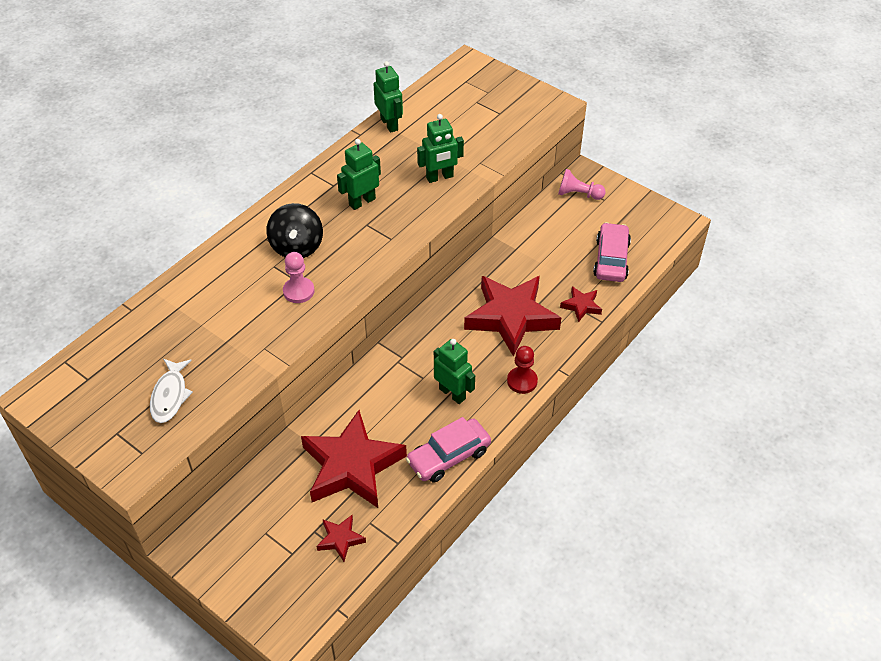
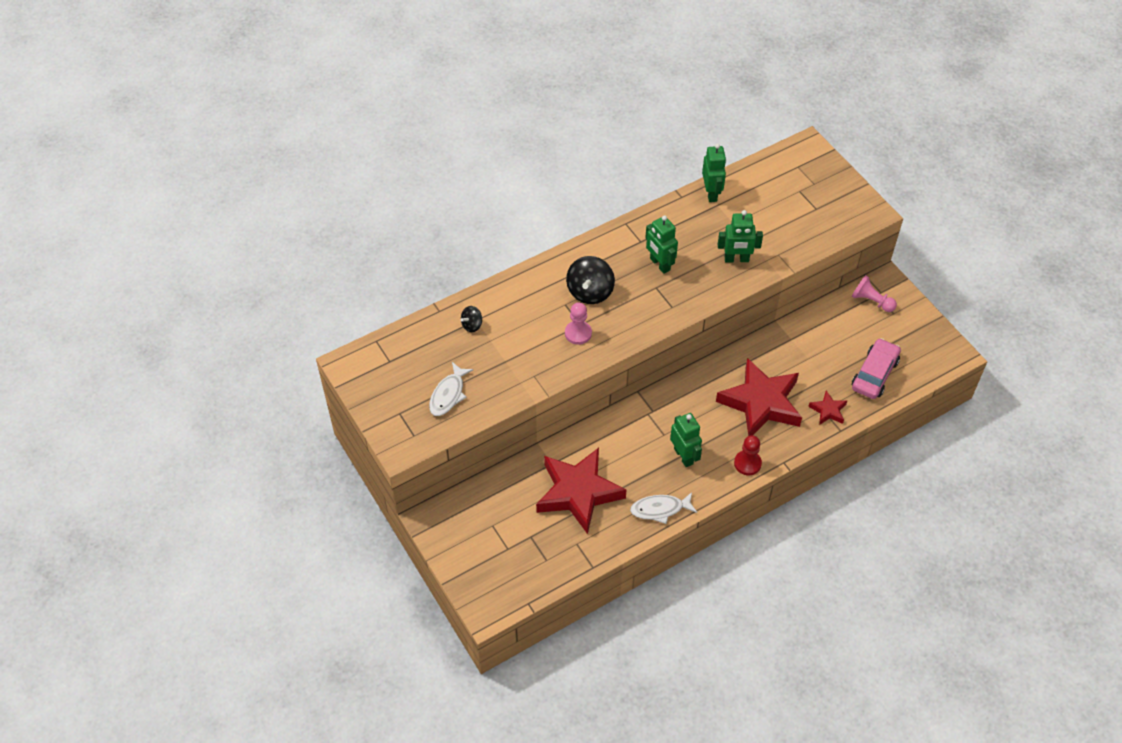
camera: 20 degrees right, 5 degrees up
red star [316,515,366,562] -> none
green robot [337,139,381,210] -> green robot turned 105 degrees counterclockwise [645,215,678,274]
pink car [406,417,491,483] -> white fish [630,492,697,524]
none -> black spinning top [461,306,482,332]

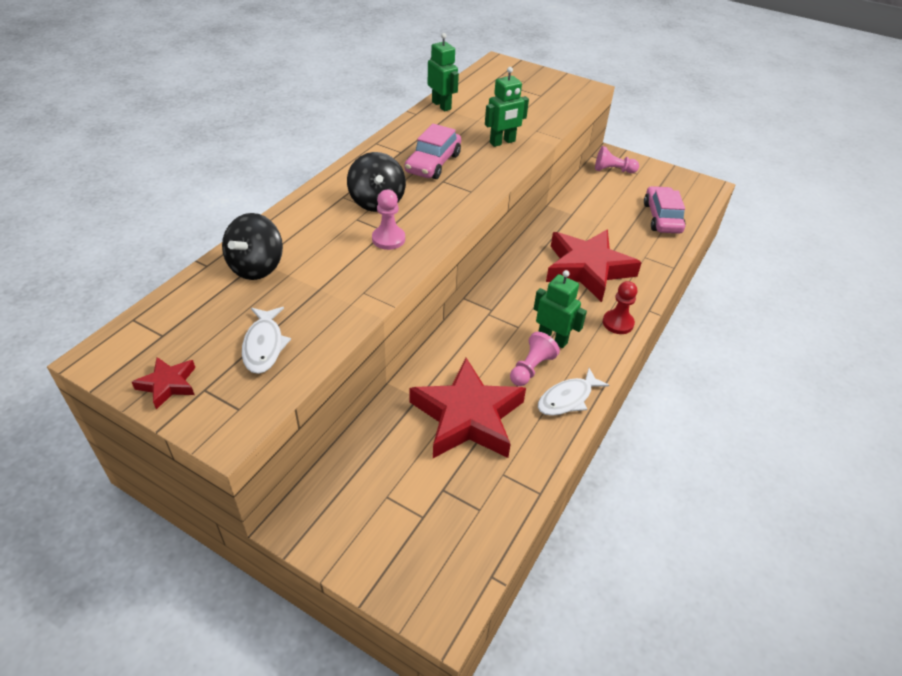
camera: 30 degrees left, 10 degrees down
black spinning top [461,306,482,332] -> black spinning top [222,213,283,280], size x1.87
green robot [645,215,678,274] -> pink car [404,124,461,179]
red star [808,391,847,425] -> red star moved to [132,357,195,409]
none -> pink pawn [510,332,560,386]

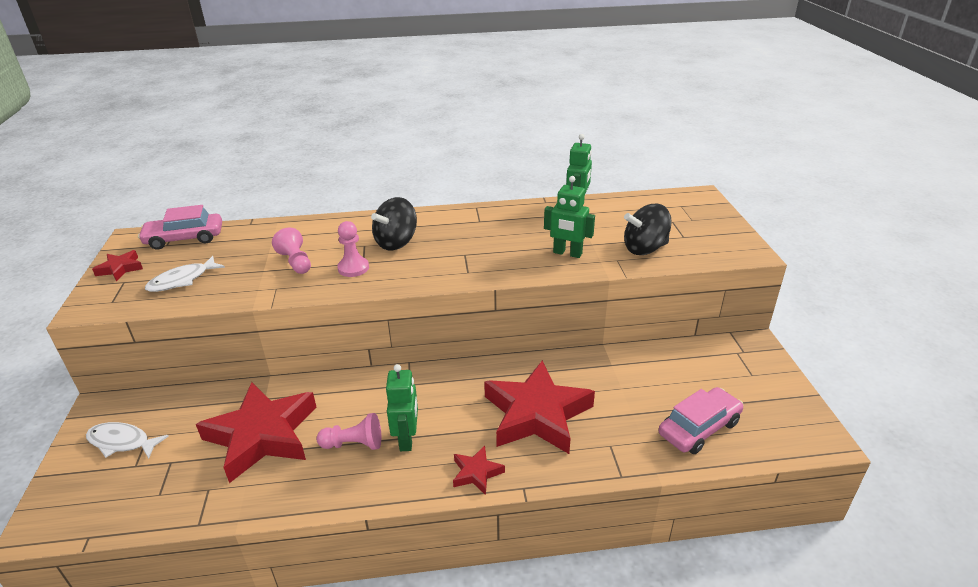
camera: 55 degrees right, 10 degrees down
black spinning top [222,213,283,280] -> black spinning top moved to [624,204,672,255]
pink car [404,124,461,179] -> pink car moved to [138,205,222,250]
white fish [538,368,609,416] -> white fish moved to [86,422,169,459]
pink pawn [595,146,639,173] -> pink pawn moved to [272,227,311,274]
red pawn [603,281,637,334] -> red star [453,446,505,495]

